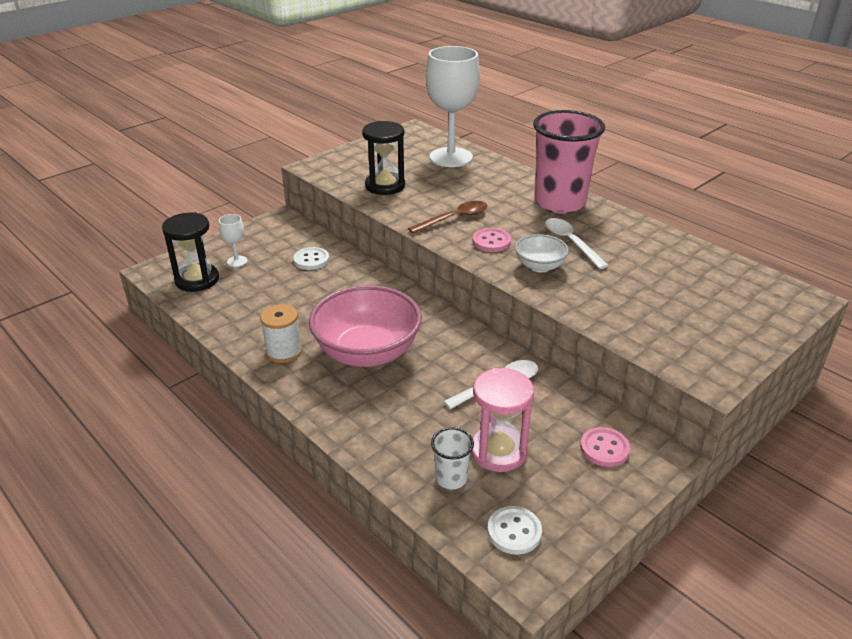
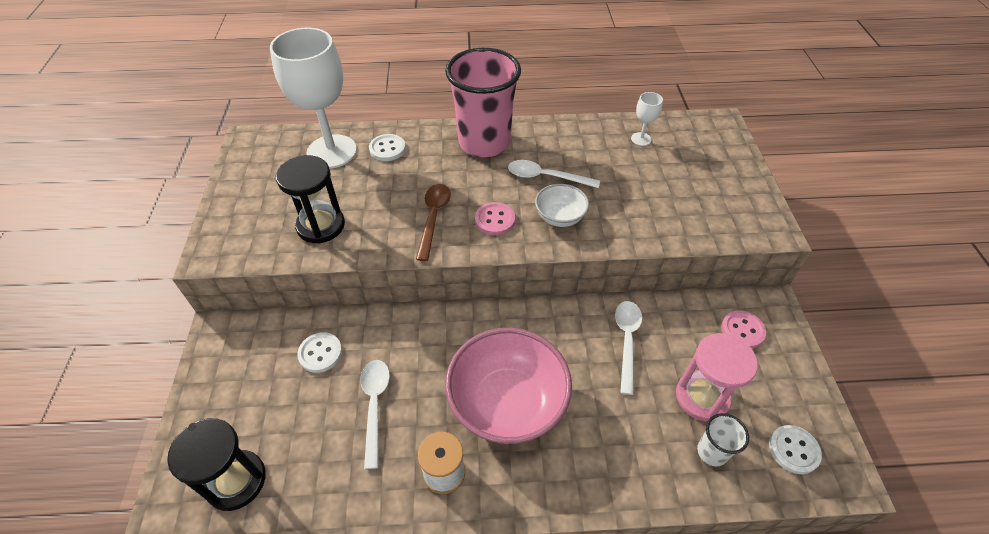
camera: 50 degrees left, 15 degrees up
white goblet [219,214,247,267] -> white goblet moved to [631,92,663,146]
none -> white spoon [360,360,390,469]
none -> white button [369,134,406,161]

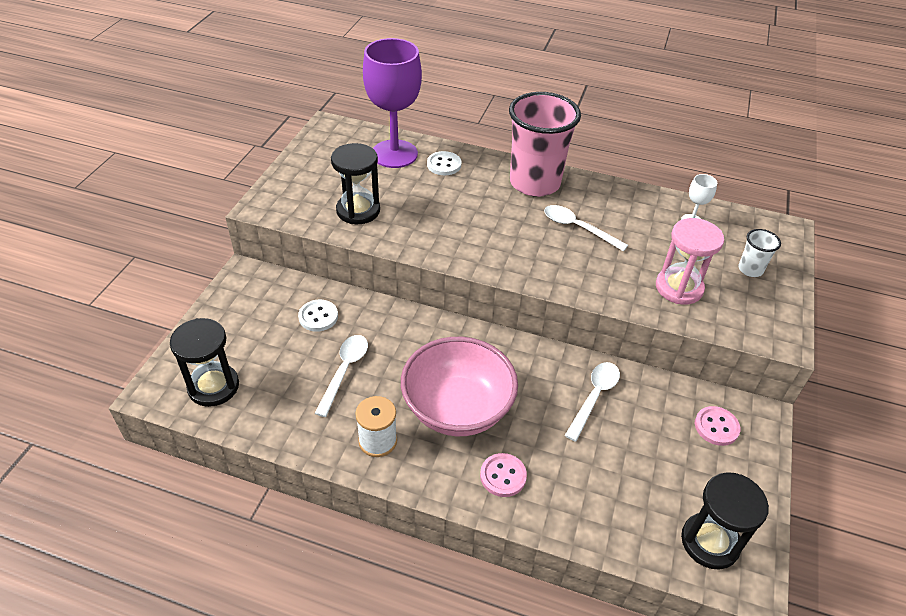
camera: 20 degrees right, 5 degrees down
white goblet [270,28,357,168] -> purple goblet [363,38,422,168]
brown spoon [416,184,451,261] -> none
pink button [475,202,515,235] -> pink button moved to [480,453,527,497]
white bowl [535,184,589,227] -> none
pink hourglass [676,333,758,422] -> pink hourglass moved to [656,218,724,305]
white cup [697,413,749,466] -> white cup moved to [738,229,781,277]
white button [769,425,822,474] -> black hourglass [681,472,769,569]

